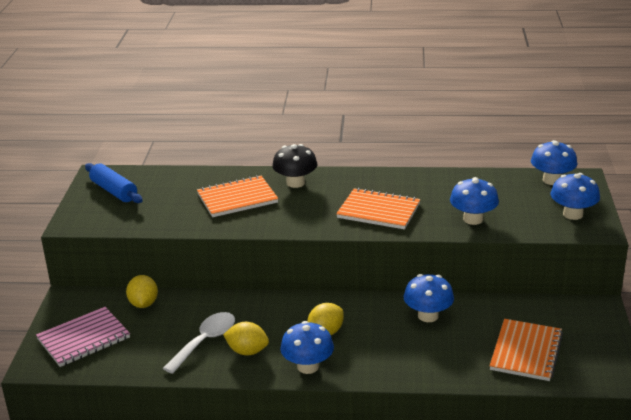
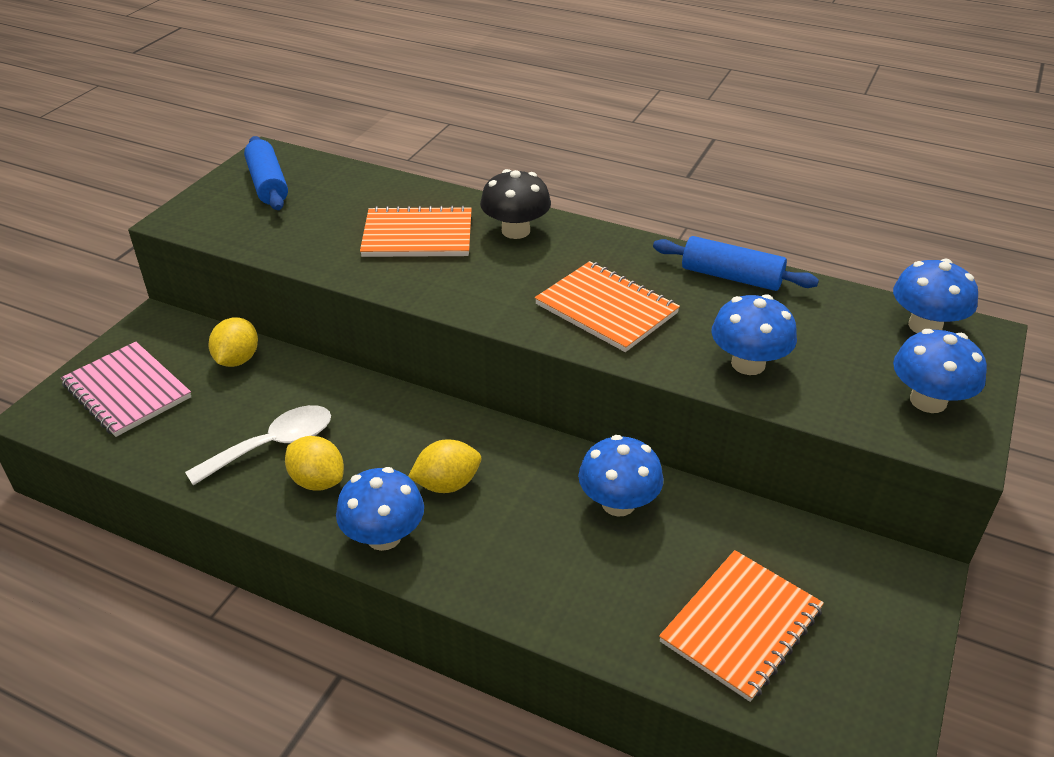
camera: 20 degrees right, 10 degrees up
pink notebook [36,307,130,367] -> pink notebook turned 60 degrees clockwise [61,342,191,437]
none -> blue rolling pin [653,236,819,291]

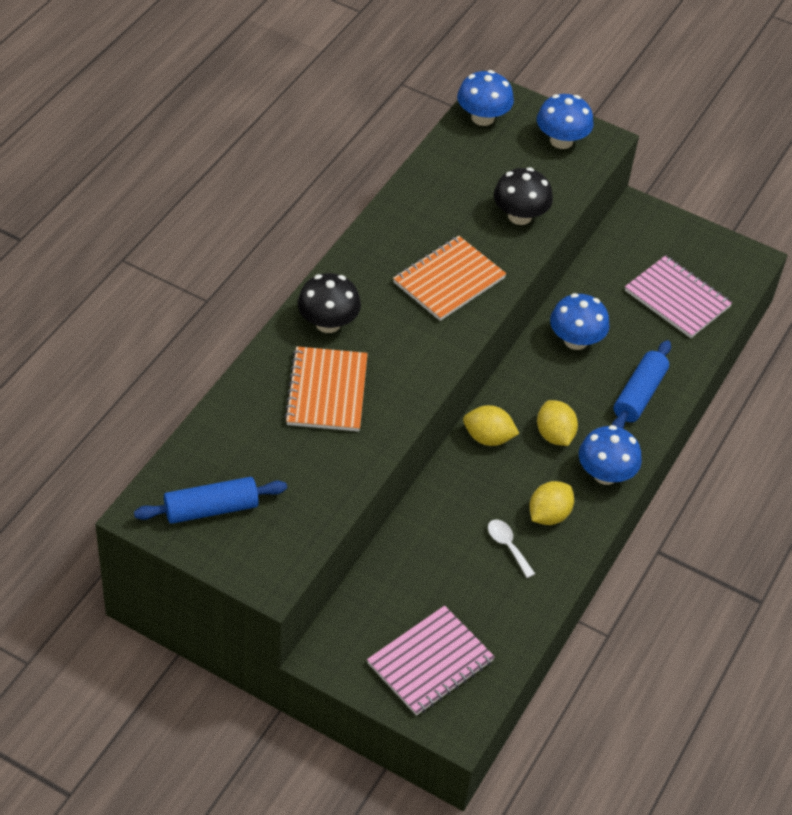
camera: 90 degrees left, 10 degrees up
white spoon [185,405,331,485] -> white spoon [488,519,535,578], size x0.58
yellow lemon [209,317,258,367] -> yellow lemon moved to [463,405,519,446]
blue rolling pin [653,236,819,291] -> blue rolling pin moved to [612,340,671,429]
orange notebook [659,550,824,702] -> pink notebook [625,255,733,338]
blue mushroom [711,294,797,375] -> black mushroom [494,167,553,225]

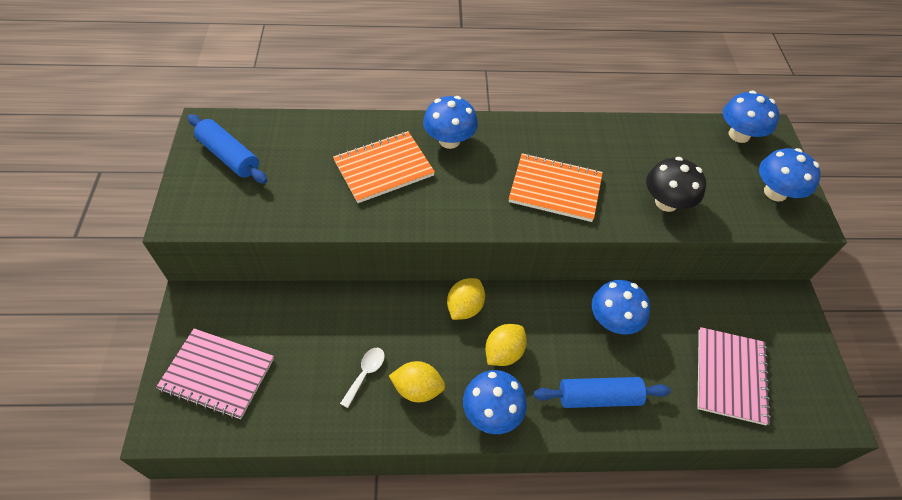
camera: 60 degrees right, 5 degrees up
black mushroom [298,273,361,333] -> blue mushroom [423,96,478,149]
yellow lemon [463,405,519,446] -> yellow lemon turned 45 degrees clockwise [447,278,485,320]

